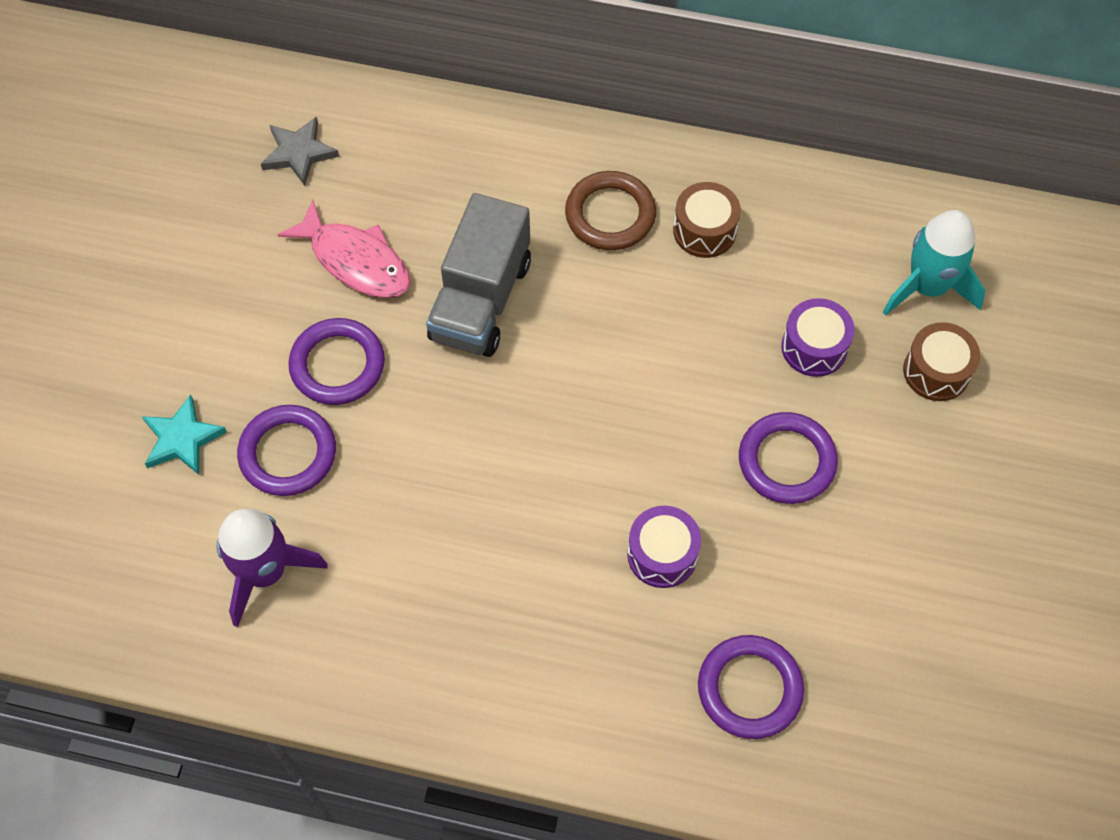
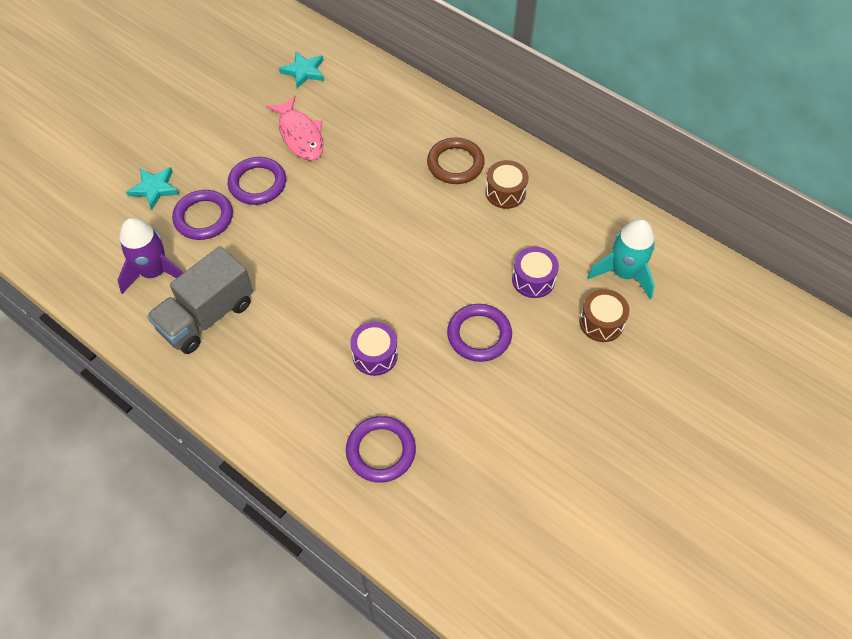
camera: 25 degrees right, 5 degrees down
grey star [261,116,339,186] -> turquoise star [279,51,324,88]
grey truck [426,193,531,357] -> grey truck moved to [147,246,253,354]

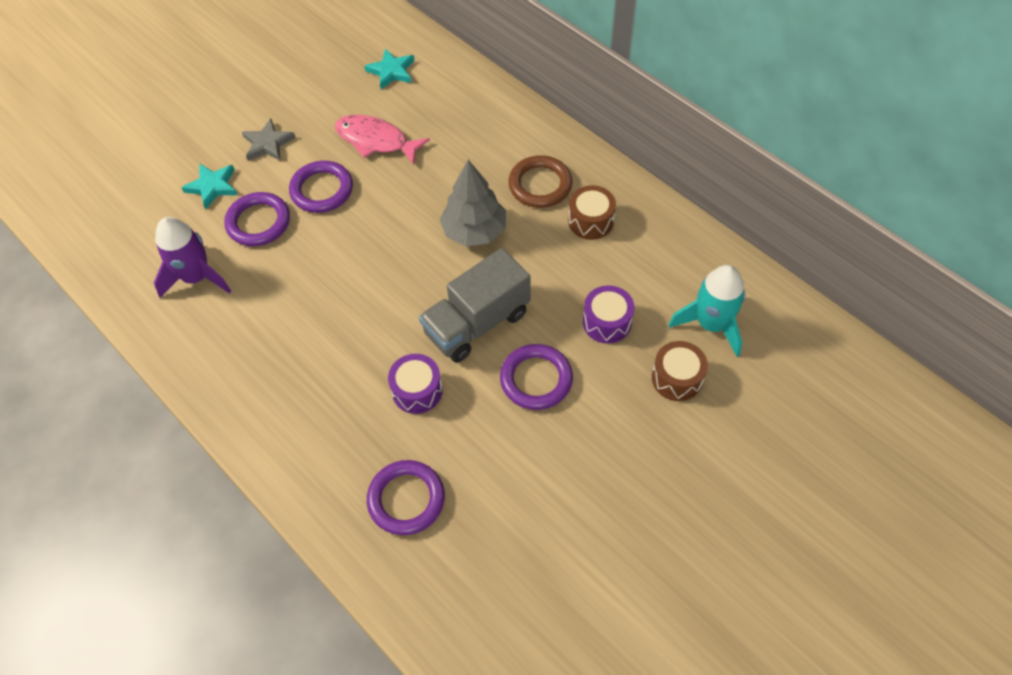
camera: 10 degrees right, 0 degrees up
grey truck [147,246,253,354] -> grey truck moved to [419,248,530,363]
pink fish [266,95,323,161] -> pink fish turned 135 degrees clockwise [335,115,430,165]
none -> grey star [242,118,296,161]
none -> grey tree [440,160,506,247]

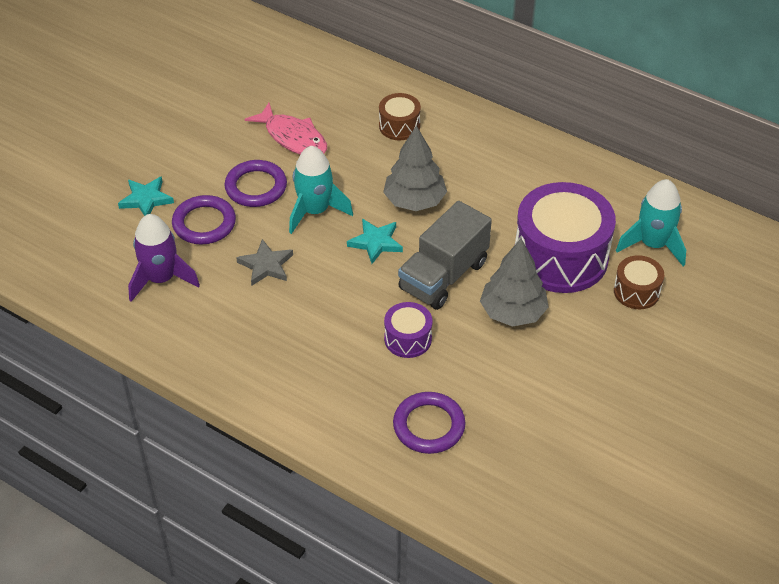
camera: 15 degrees left, 10 degrees down
grey star [242,118,296,161] -> grey star moved to [236,239,293,285]
pink fish [335,115,430,165] -> pink fish turned 150 degrees counterclockwise [245,103,327,155]
turquoise star [364,48,415,89] -> turquoise star moved to [347,219,403,264]
purple ring [500,344,573,410] -> grey tree [480,239,549,327]
brown ring [508,156,572,208] -> none
brown drum [568,185,616,240] -> brown drum moved to [379,93,421,140]
purple drum [583,285,634,344] -> purple drum [515,182,616,293], size x2.09
none -> turquoise rocket [289,146,353,234]

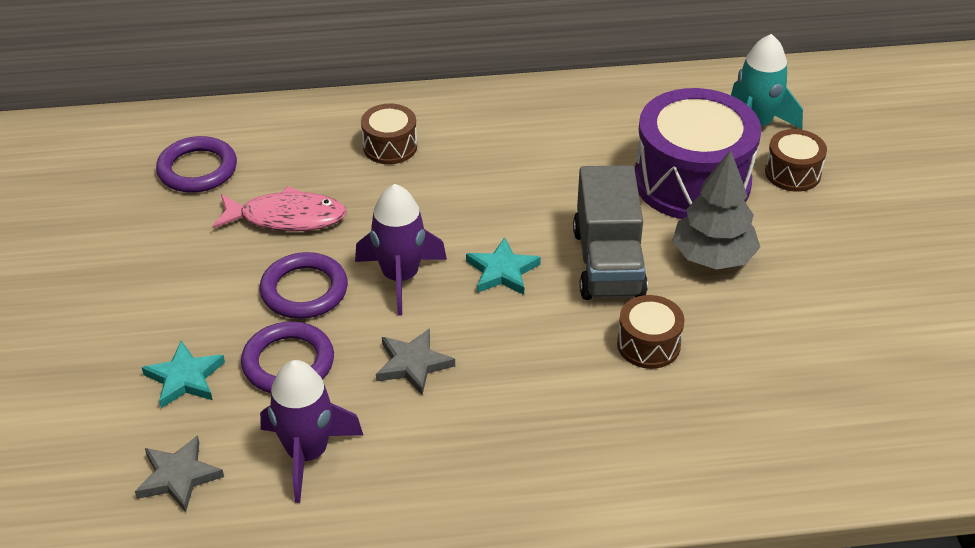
camera: 40 degrees left, 5 degrees down
turquoise rocket [289,146,353,234] -> purple rocket [355,184,447,315]
grey tree [383,126,447,211] -> none
purple drum [384,302,433,358] -> brown drum [617,295,685,369]
purple ring [393,392,465,454] -> purple ring moved to [156,136,237,193]
none -> grey star [135,435,224,512]

